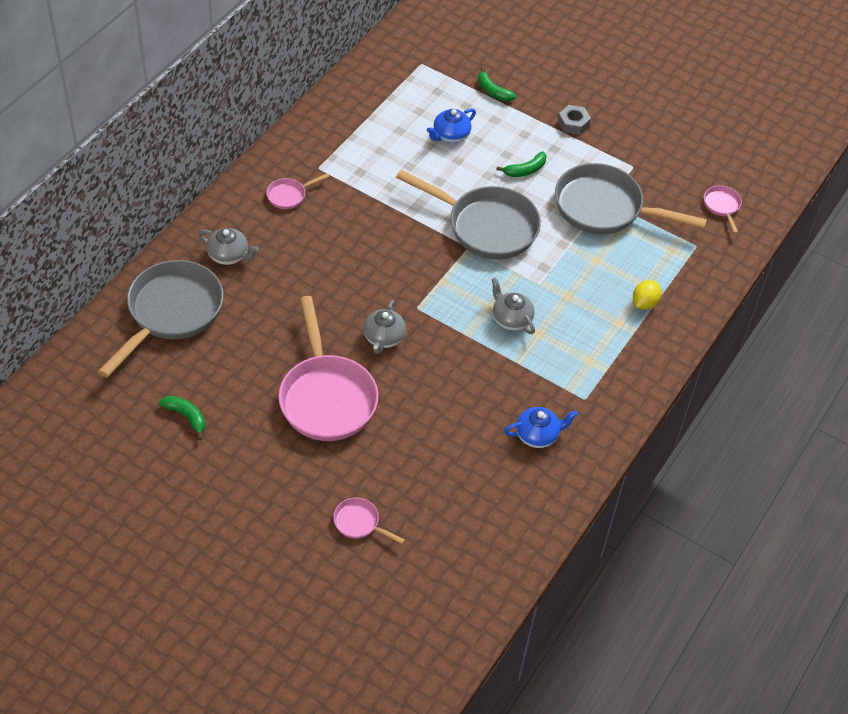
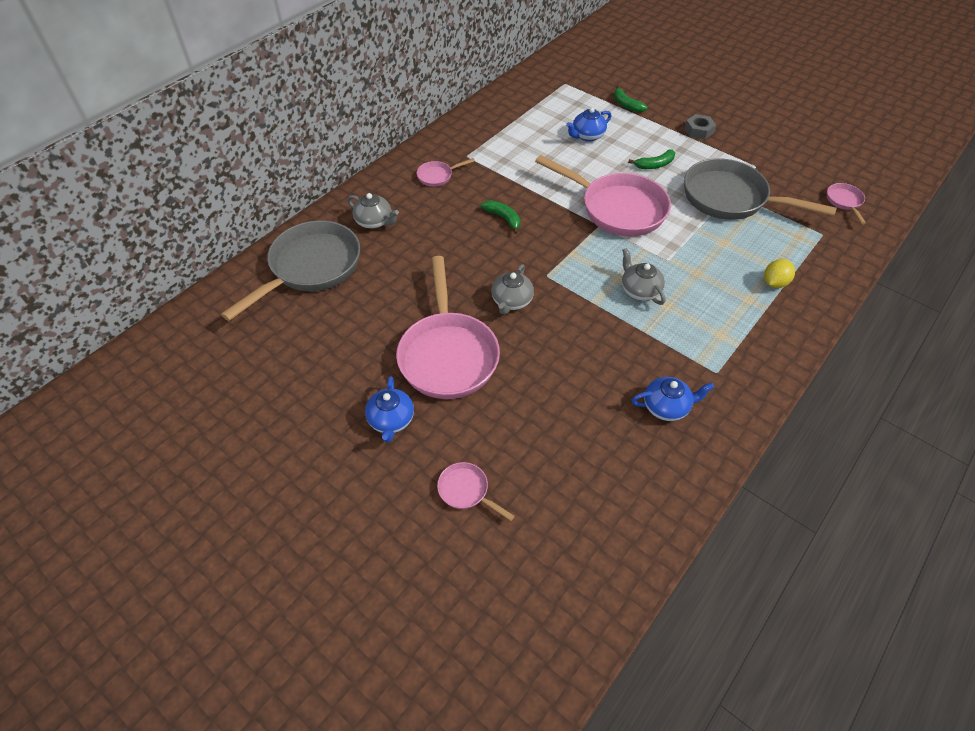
camera: 10 degrees right, 0 degrees up
green banana [159,396,206,440] -> green banana moved to [481,200,520,234]
grey pan [396,170,541,259] -> pink pan [535,155,671,236]
none -> blue teapot [365,376,414,443]

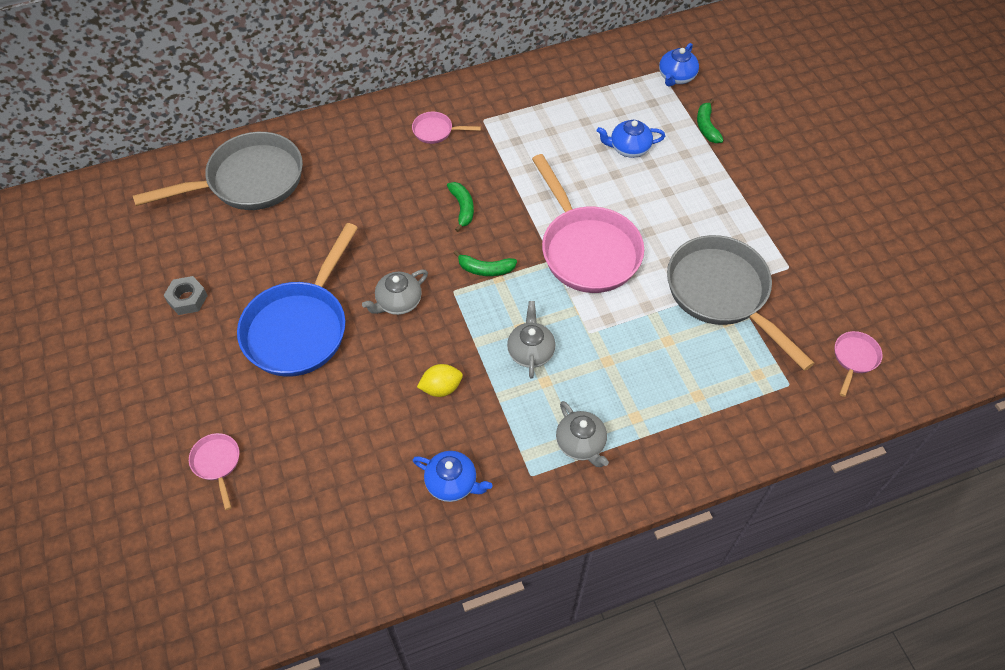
camera: 30 degrees right, 5 degrees up
grey teapot [347,193,399,229] -> grey teapot moved to [556,401,609,467]
blue teapot [365,376,414,443] -> blue teapot moved to [659,43,699,87]
pink pan [396,256,500,399] -> blue pan [237,223,358,377]
green banana [628,149,675,169] -> green banana moved to [454,250,517,276]
grey nut [684,114,716,140] -> grey nut moved to [163,276,208,315]
yellow lemon [764,259,795,288] -> yellow lemon moved to [417,364,463,397]

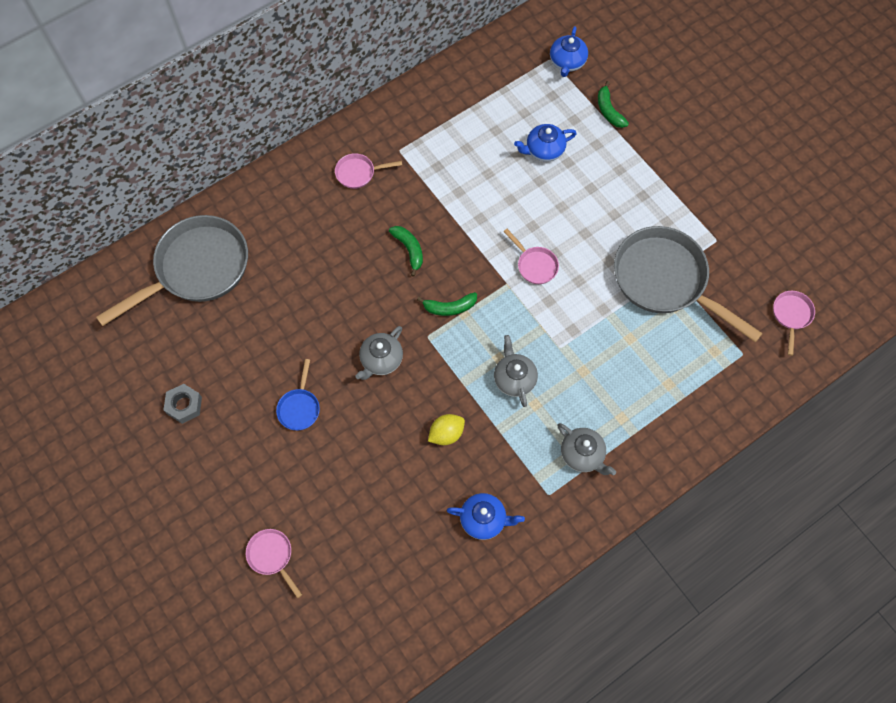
camera: 15 degrees left, 10 degrees up
blue pan [237,223,358,377] -> blue pan [276,359,320,430], size x0.44
pink pan [532,154,644,293] -> pink pan [503,229,559,284], size x0.44

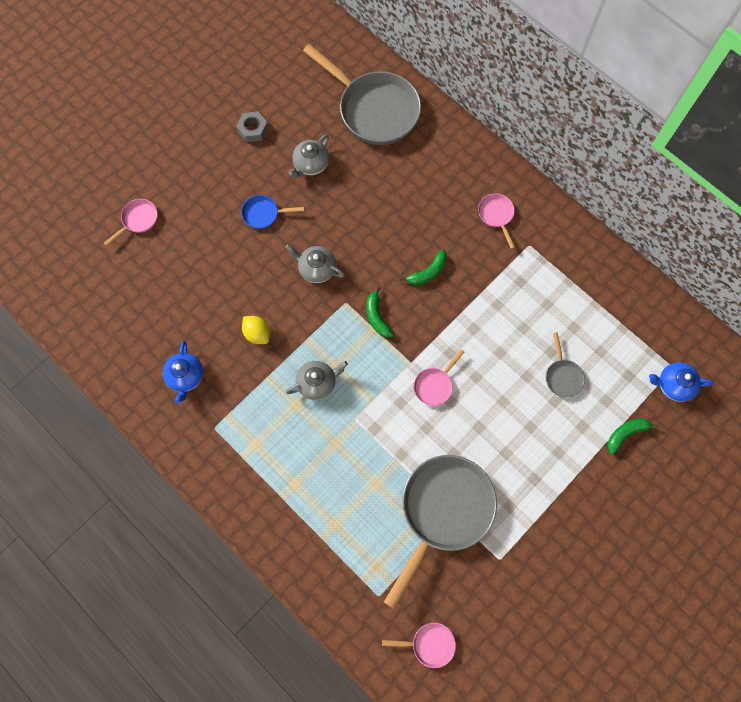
camera: 80 degrees right, 5 degrees up
blue teapot [514,124,577,162] -> grey pan [546,332,585,397]
grey teapot [557,423,616,475] -> grey teapot moved to [288,134,329,178]

